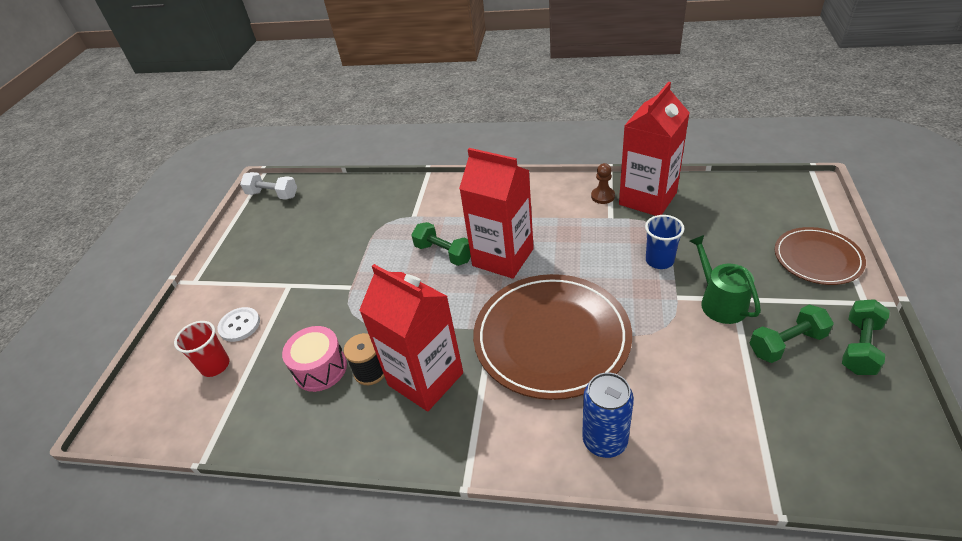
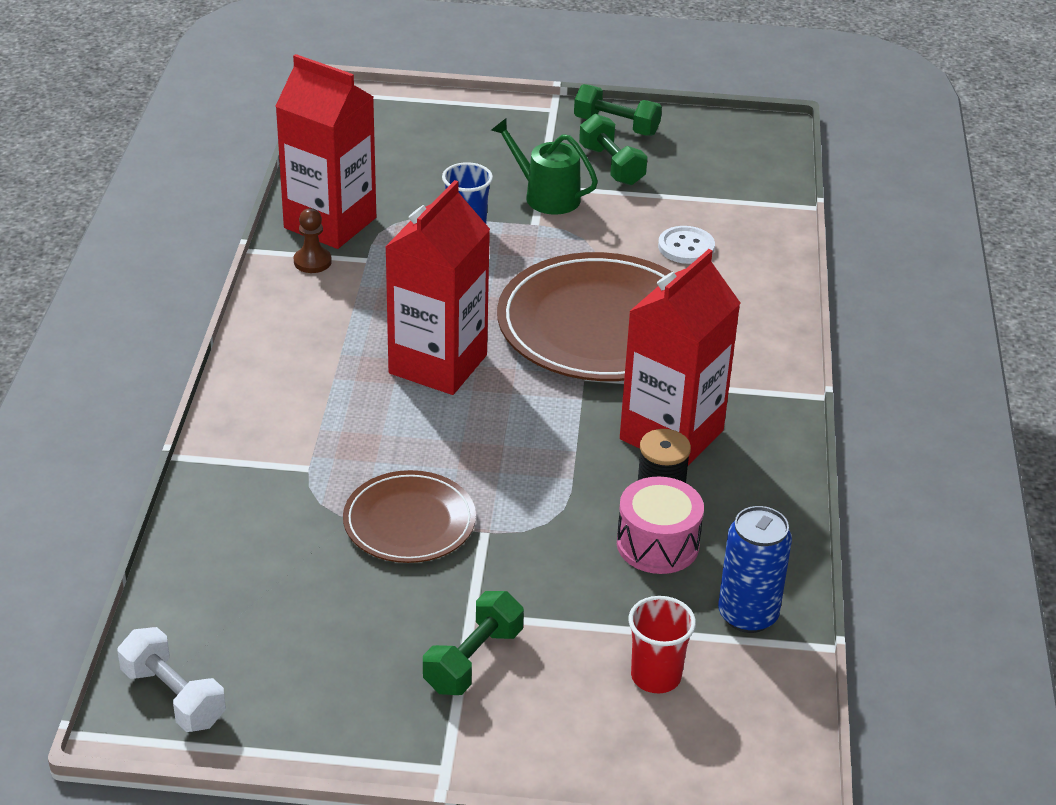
camera: 100 degrees left, 5 degrees down
white button [217,307,260,342] -> white button moved to [658,226,715,264]
white dumbbell [240,172,297,200] -> white dumbbell turned 60 degrees counterclockwise [117,627,226,732]
green dumbbell [411,222,471,266] -> green dumbbell moved to [423,591,524,695]
blue can [582,372,634,458] -> blue can moved to [718,506,792,633]
green watering can [690,235,761,324] -> green watering can turned 60 degrees clockwise [491,119,598,215]
brown plate [775,227,866,285] -> brown plate moved to [343,470,476,563]

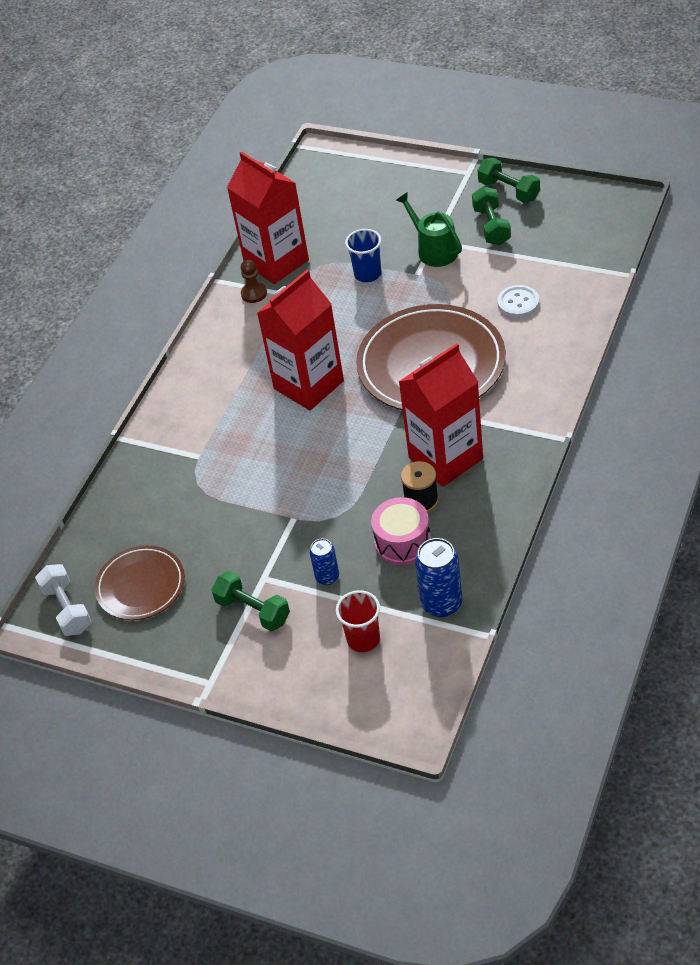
camera: 25 degrees right, 10 degrees up
brown plate [343,470,476,563] -> brown plate moved to [95,545,185,620]
green dumbbell [423,591,524,695] -> green dumbbell turned 75 degrees clockwise [211,571,290,631]
none -> blue can [309,538,339,585]

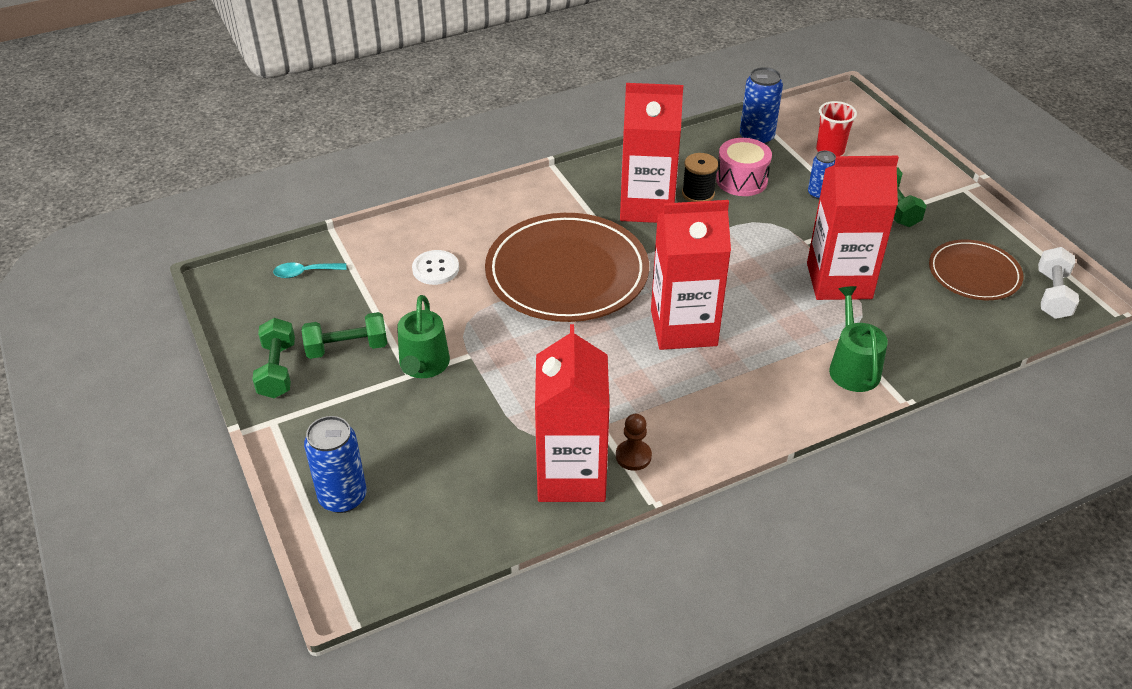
camera: 145 degrees left, 5 degrees down
blue cup [345,229,381,282] -> none
green dumbbell [472,186,511,245] -> green dumbbell turned 45 degrees clockwise [302,312,387,359]
none -> turquoise spoon [273,262,347,278]
none -> blue can [304,416,367,513]
none -> red carton [807,156,899,300]
none -> green watering can [829,286,888,392]

